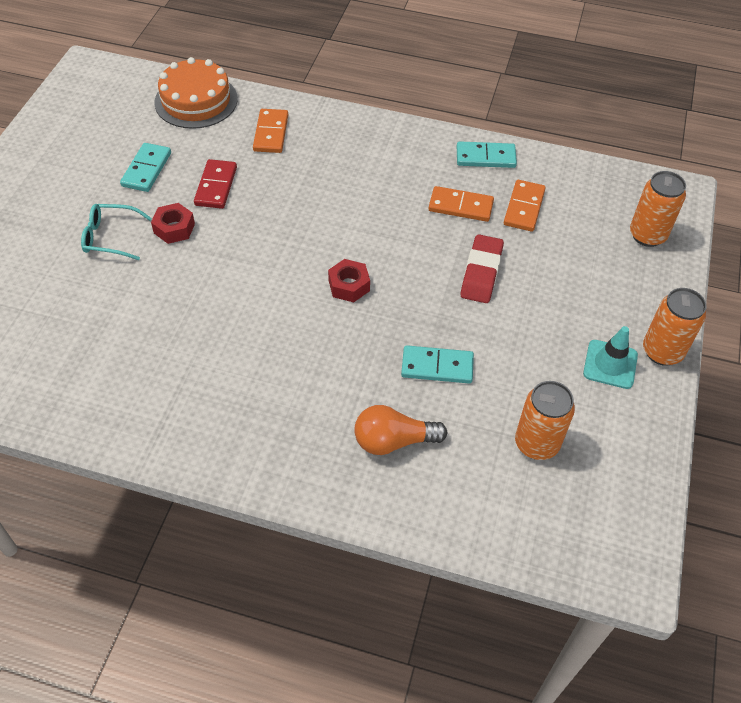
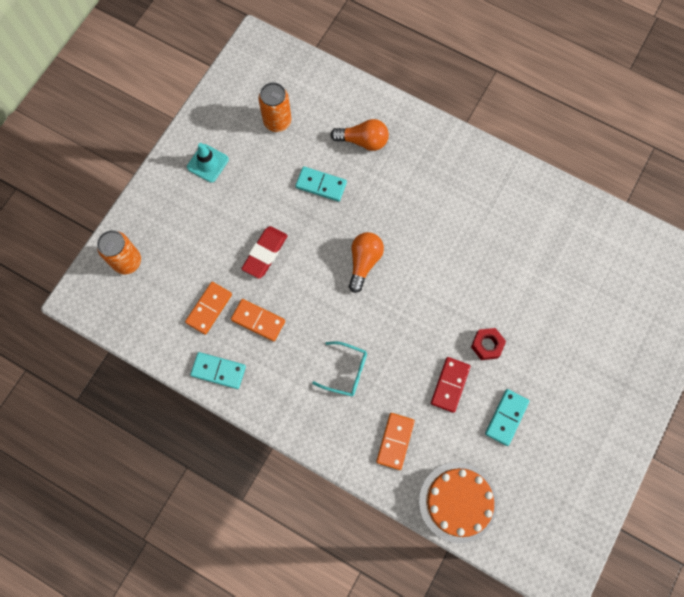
camera: 165 degrees left, 20 degrees up
turquoise glasses [81,204,152,260] -> turquoise glasses moved to [312,341,367,396]
red nut [328,259,370,302] -> orange light bulb [349,232,384,293]
orange can [643,288,706,366] -> none

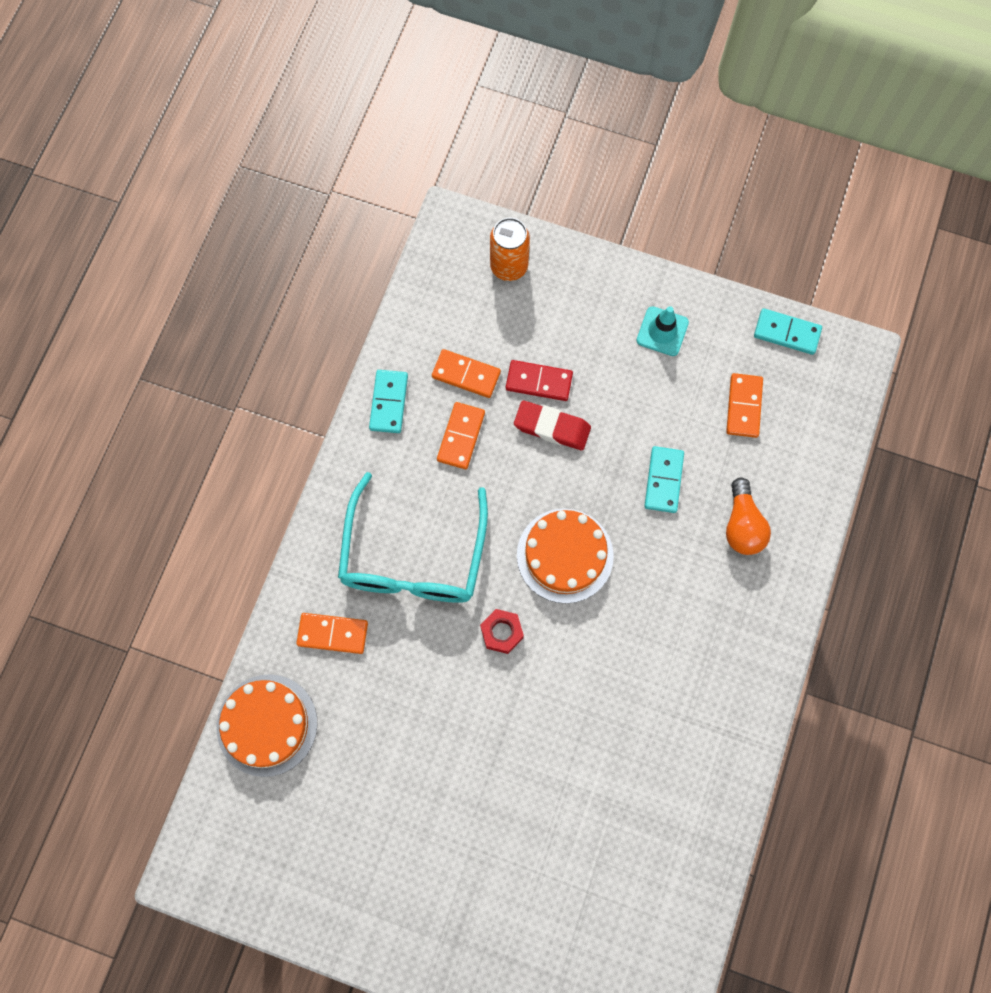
camera: 80 degrees right, 0 degrees up
orange can [258,82,291,132] -> orange domino [726,373,763,438]
turquoise glasses [312,341,367,396] -> turquoise glasses [338,472,488,603], size x2.13
orange light bulb [349,232,384,293] -> orange cake [517,508,614,604]
red domino [431,357,470,413] -> red domino moved to [506,360,573,401]
red nut [471,328,506,360] -> red nut moved to [480,609,524,654]
turquoise domino [485,389,529,446] -> turquoise domino moved to [754,308,822,355]

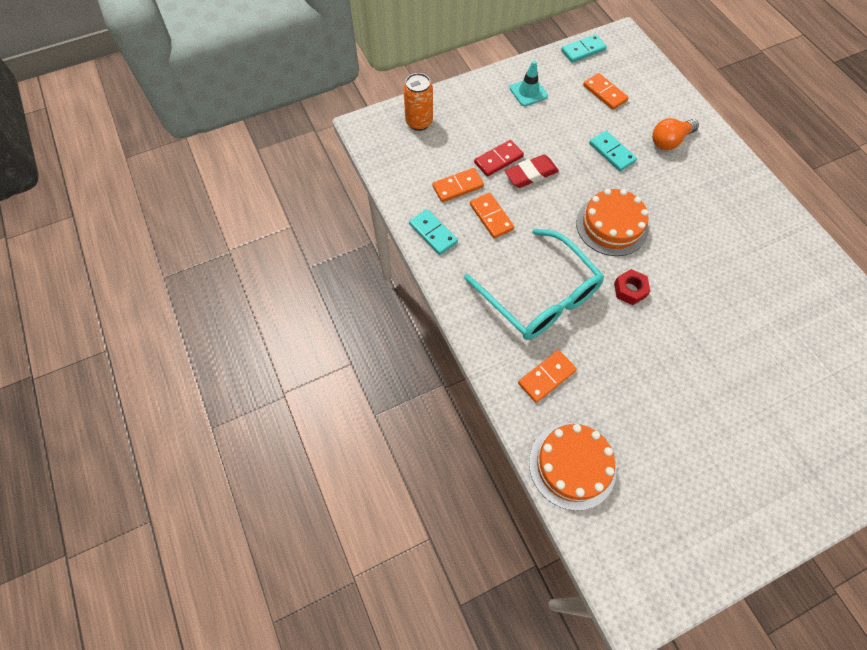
camera: 45 degrees left, 10 degrees down
orange light bulb [726,478,771,555] -> orange light bulb turned 105 degrees clockwise [652,118,699,150]

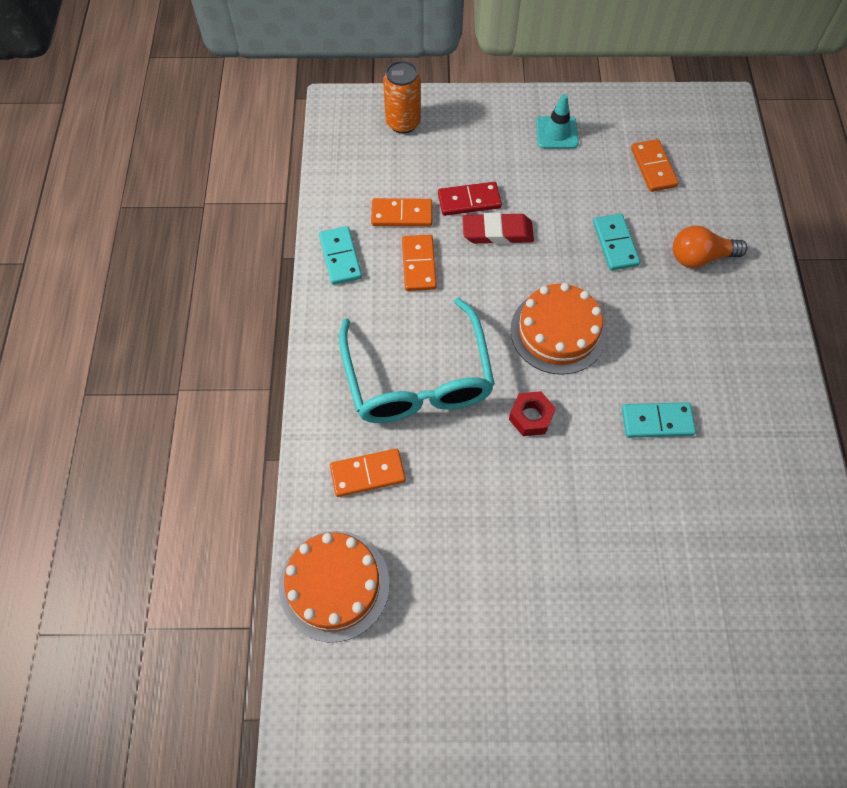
camera: 25 degrees right, 0 degrees up
turquoise domino [561,34,607,63] -> turquoise domino moved to [622,402,696,438]

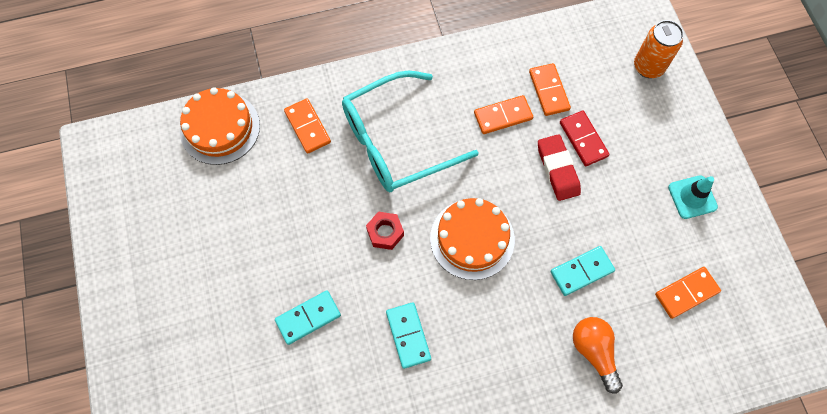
camera: 75 degrees right, 5 degrees up
turquoise domino [319,226,362,285] -> turquoise domino moved to [275,290,341,345]

